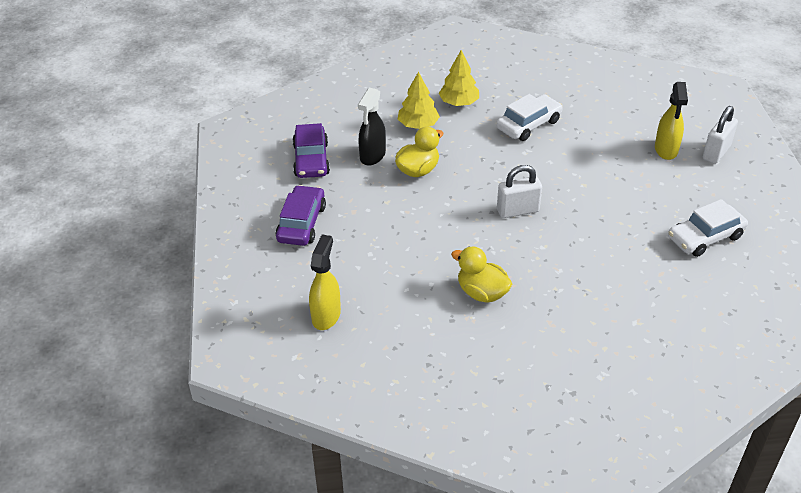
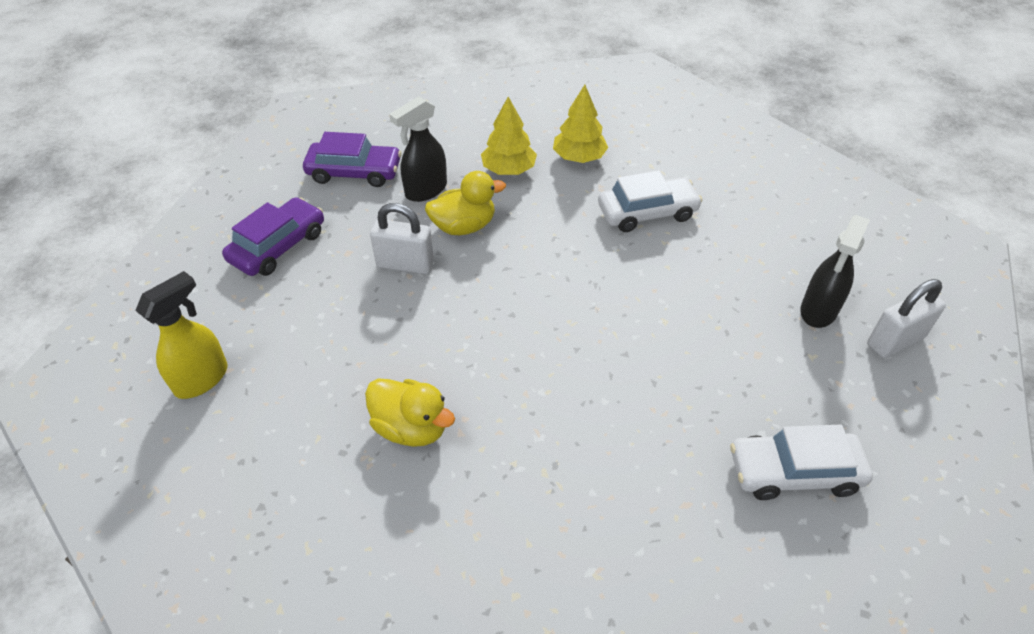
camera: 25 degrees right, 5 degrees up
purple car [292,123,330,178] -> purple car turned 105 degrees counterclockwise [303,132,402,187]
yellow duck [451,246,512,303] -> yellow duck turned 150 degrees clockwise [365,379,455,447]
white padlock [497,165,542,218] -> white padlock moved to [370,203,434,274]
yellow spray bottle [655,82,688,160] -> black spray bottle [800,215,870,328]

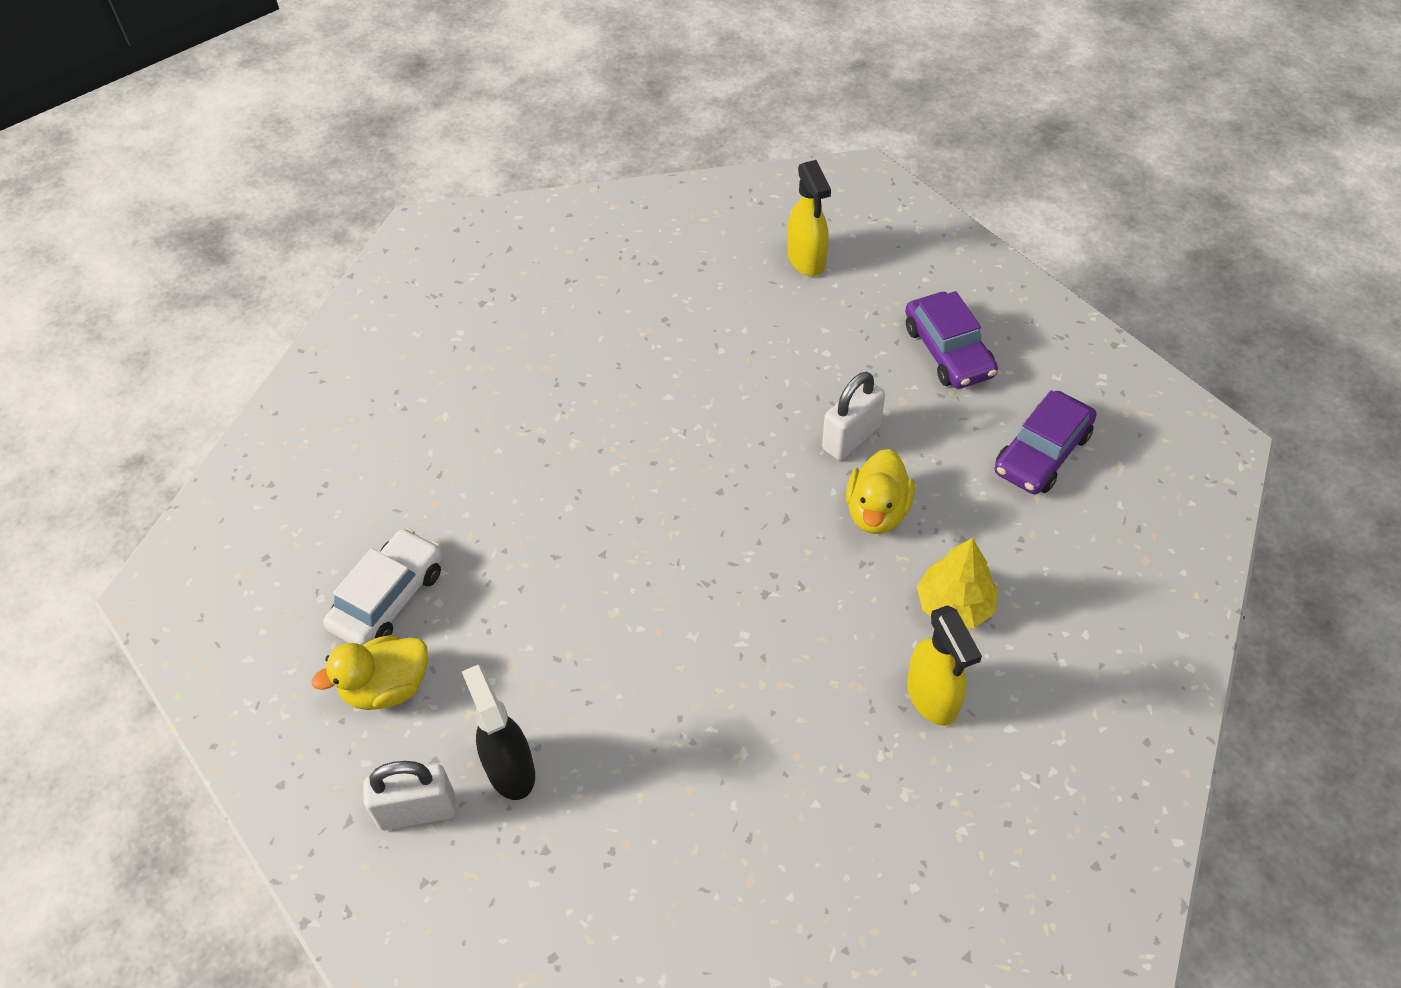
camera: 125 degrees right, 5 degrees up
yellow duck [365,379,455,447] -> yellow duck moved to [312,635,428,710]
black spray bottle [389,96,447,202] -> none
yellow tree [553,85,608,163] -> yellow spray bottle [907,605,982,726]
white car [598,170,703,232] -> none
white padlock [867,279,946,358] -> white padlock turned 75 degrees clockwise [363,761,456,830]

